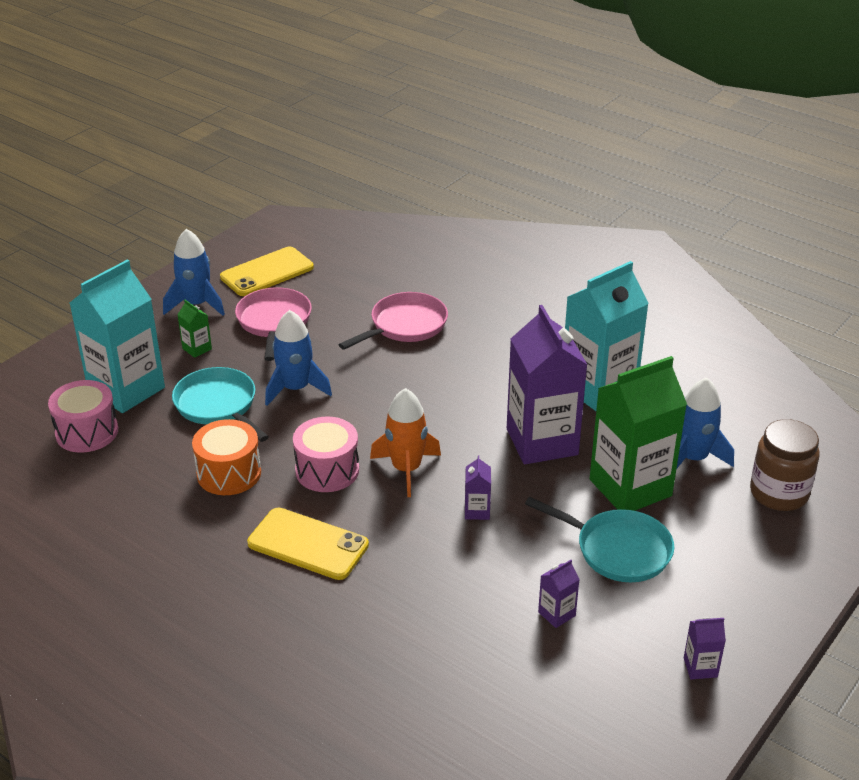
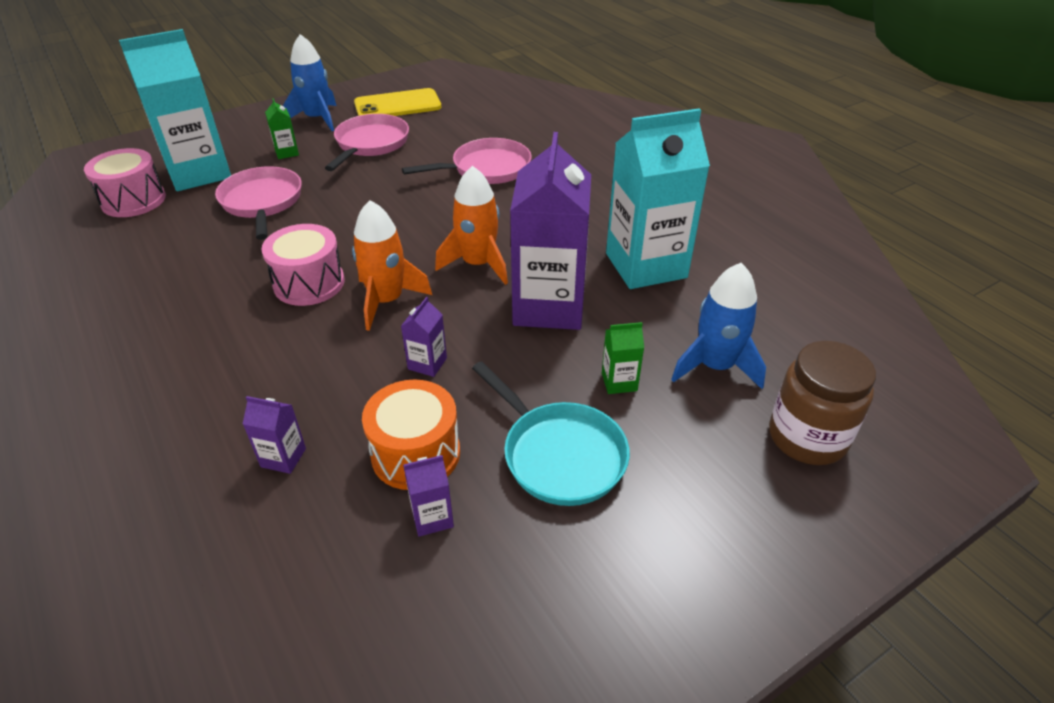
camera: 20 degrees right, 5 degrees up
turquoise pan [172,367,269,442] -> pink pan [215,166,302,240]
orange drum [192,419,261,495] -> orange drum moved to [362,379,460,490]
yellow phone [247,508,369,580] -> none
blue rocket [265,310,332,406] -> none
green carton [589,356,687,511] -> green carton [602,322,644,394], size x0.40
purple carton [684,617,726,679] -> purple carton moved to [243,396,306,474]
none -> orange rocket [435,166,508,285]

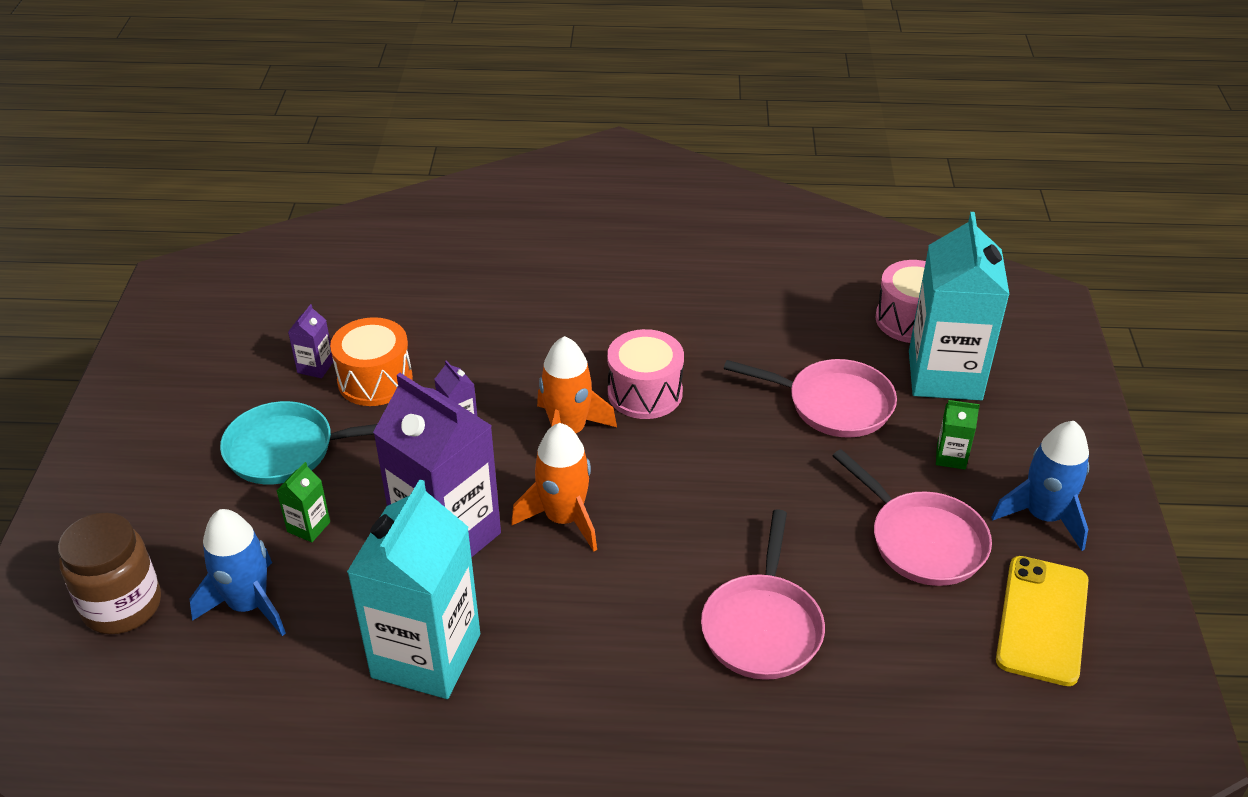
camera: 125 degrees right, 0 degrees up
purple carton [243,396,306,474] -> none

